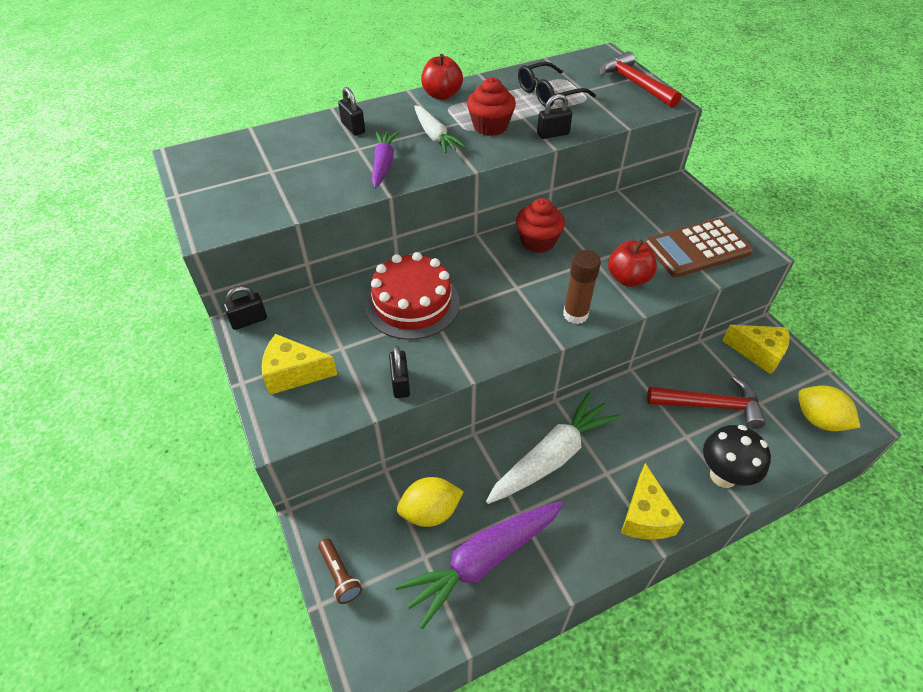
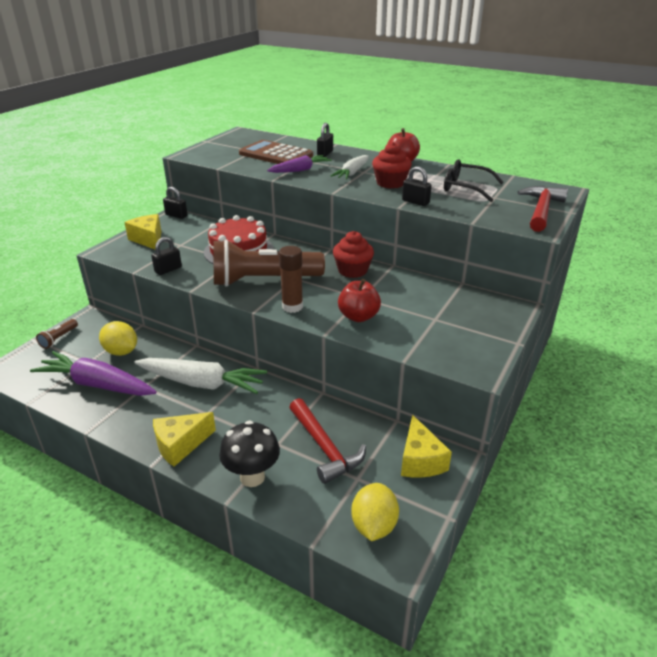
camera: 55 degrees right, 15 degrees down
brown calculator [645,218,753,278] -> brown calculator moved to [239,140,313,164]
none -> brown flashlight [213,239,325,287]

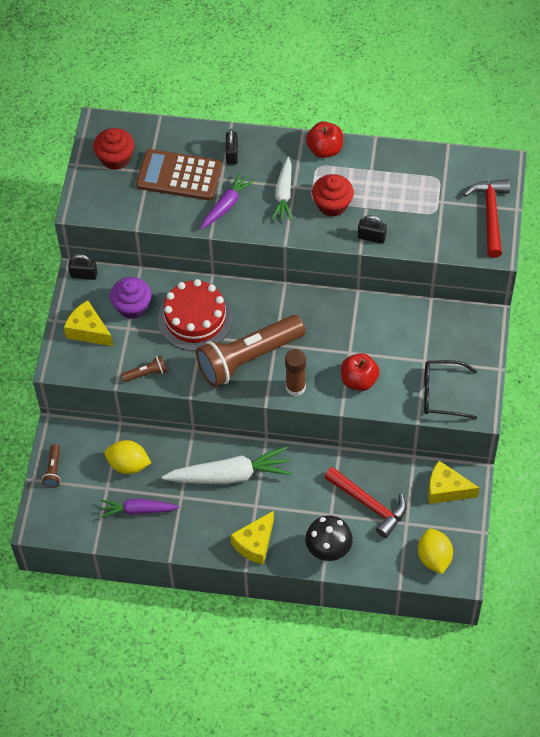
camera: 20 degrees left, 25 degrees up
purple carrot [30,351,157,396] -> purple carrot [100,499,179,518], size x0.61
black padlock [151,237,182,275] -> brown flashlight [121,356,167,382]
red cupcake [333,231,374,278] -> red cupcake moved to [93,128,134,170]
yellow cheese [401,415,452,478] -> yellow cheese turned 135 degrees clockwise [428,461,480,504]
black glasses [444,159,504,202] -> black glasses moved to [424,360,477,419]
none -> purple cupcake [110,277,151,319]

